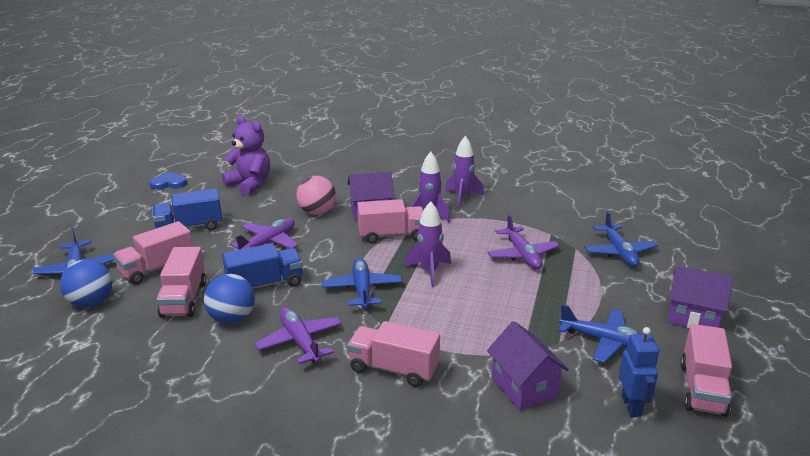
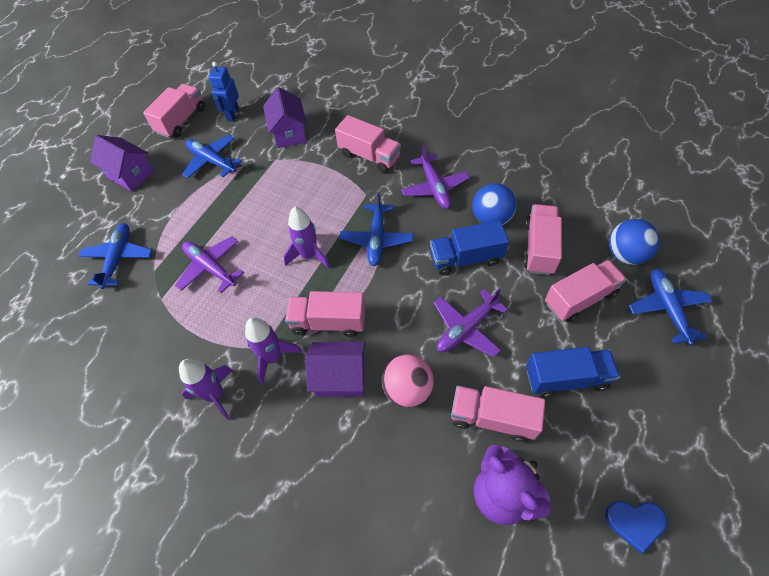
camera: 165 degrees left, 30 degrees up
purple plane [487,214,560,269] -> purple plane turned 45 degrees counterclockwise [175,236,244,293]
none -> pink truck [451,386,545,442]

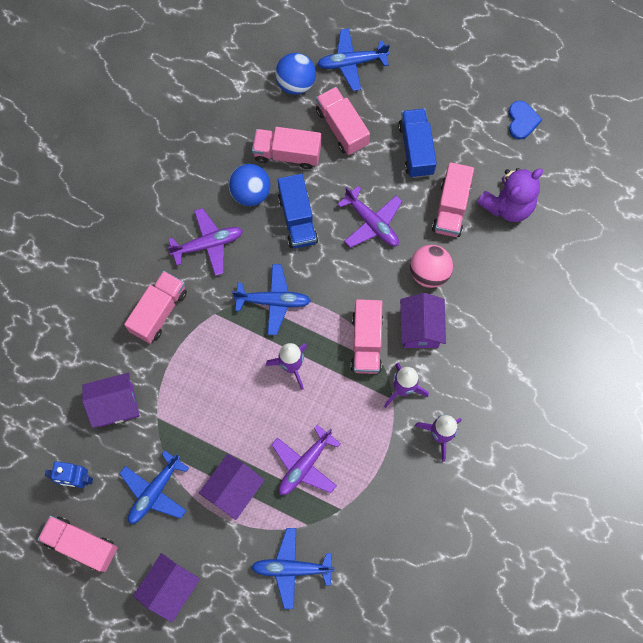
camera: 95 degrees left, 15 degrees up
none -> purple house [199,454,265,520]

